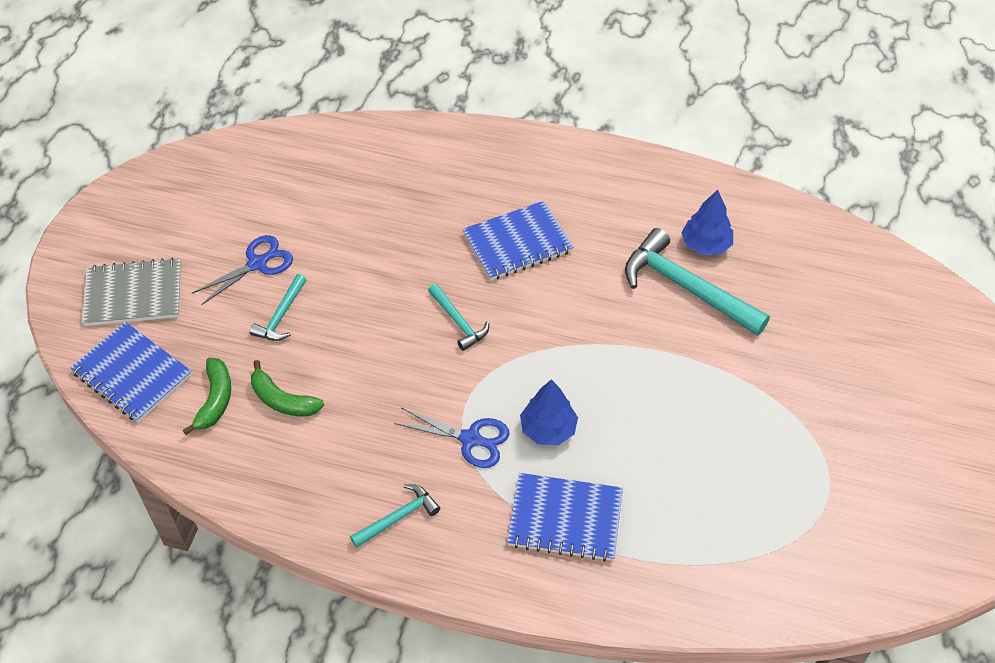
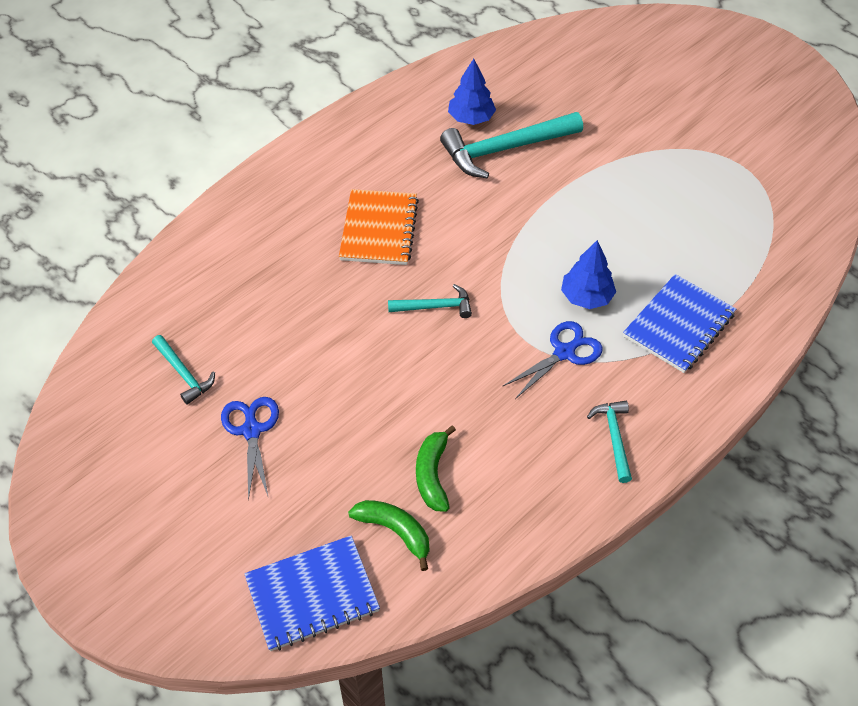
camera: 60 degrees left, 0 degrees up
grey notebook [82,258,181,326] -> none
turquoise hammer [250,274,307,341] -> turquoise hammer moved to [152,335,215,404]
green banana [251,360,324,416] -> green banana turned 120 degrees clockwise [416,425,456,512]
blue notebook [462,201,574,280] -> orange notebook [339,189,419,265]

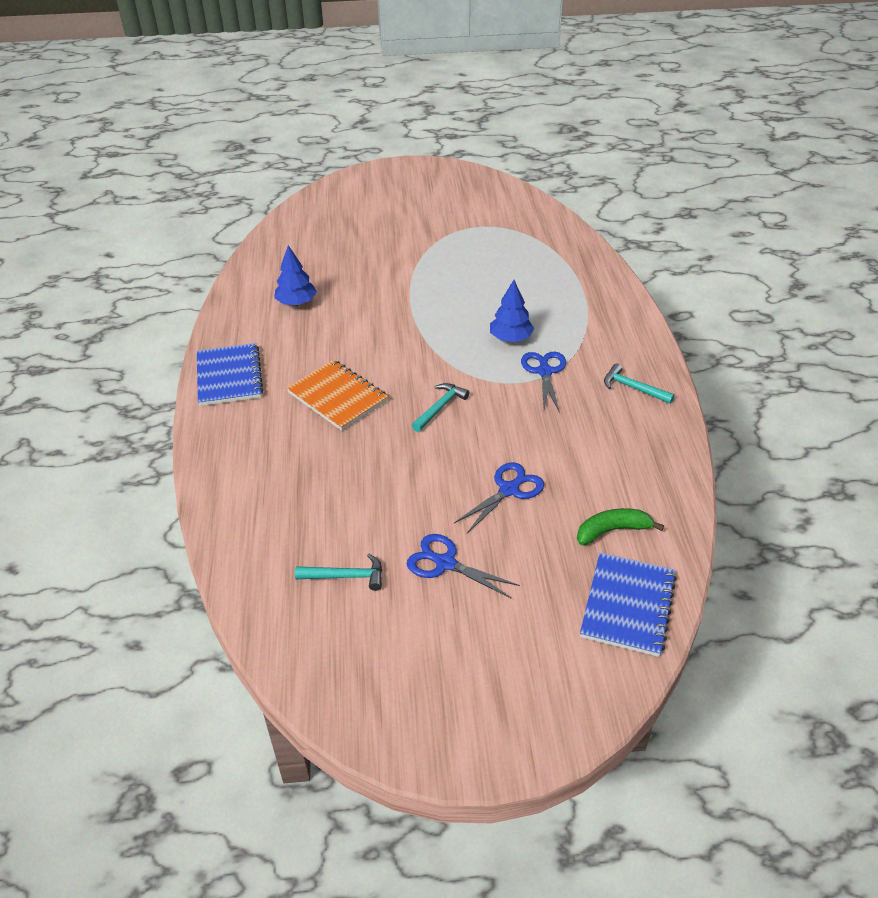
camera: 50 degrees left, 10 degrees down
green banana [416,425,456,512] -> none
turquoise hammer [440,112,583,178] -> none
blue notebook [623,274,736,373] -> blue notebook moved to [197,343,263,406]
none -> blue scissors [454,462,544,533]

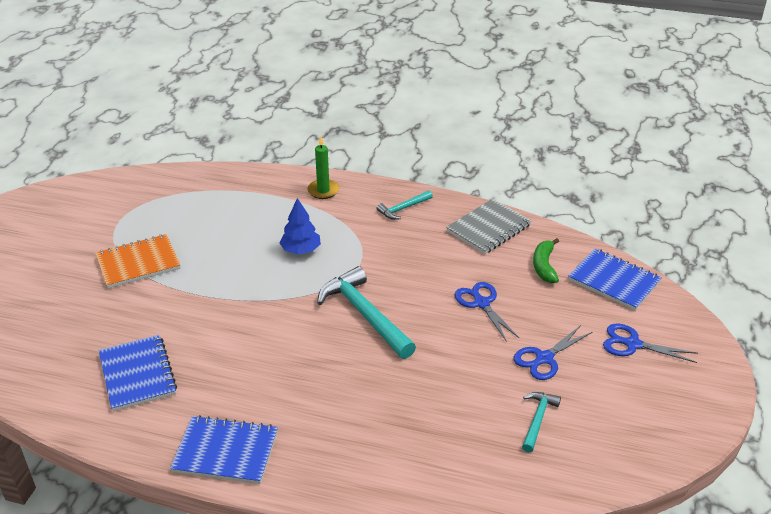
camera: 70 degrees left, 5 degrees down
blue tree [274,245,317,306] -> blue notebook [99,335,177,411]
orange notebook [287,360,388,431] -> orange notebook moved to [95,234,181,288]
turquoise hammer [412,383,470,432] -> turquoise hammer [317,266,416,359], size x1.91
blue scissors [521,352,566,413] -> blue scissors moved to [603,324,698,363]
none -> green candle [307,136,339,199]
none -> grey notebook [446,199,532,254]

